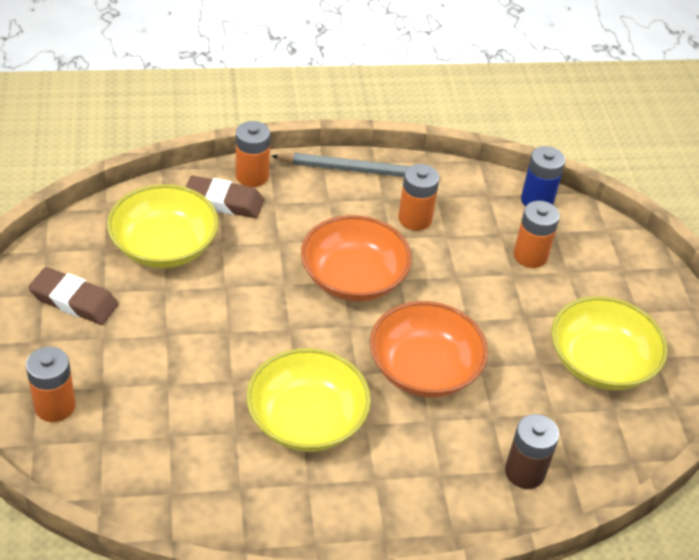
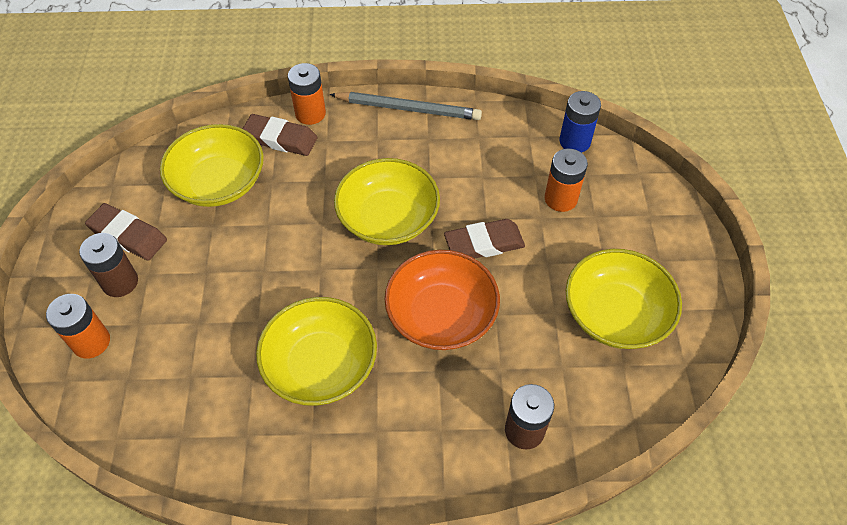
camera: 10 degrees right, 10 degrees up
orange bowl [301,215,412,301] -> yellow bowl [334,158,440,245]
orange battery [398,164,440,231] -> none
none -> brown battery [79,233,138,297]
none -> brown eraser [444,219,525,259]

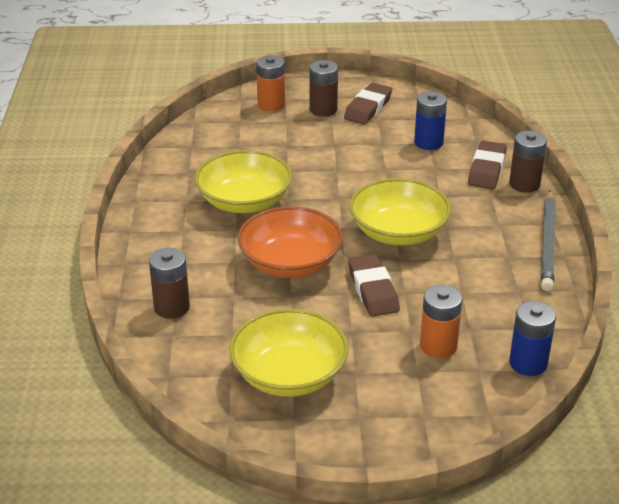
camera: 90 degrees right, 20 degrees down
yellow bowl [160,124,264,207] -> blue battery [414,91,447,150]
orange battery [288,63,326,125] -> brown battery [509,131,547,193]

